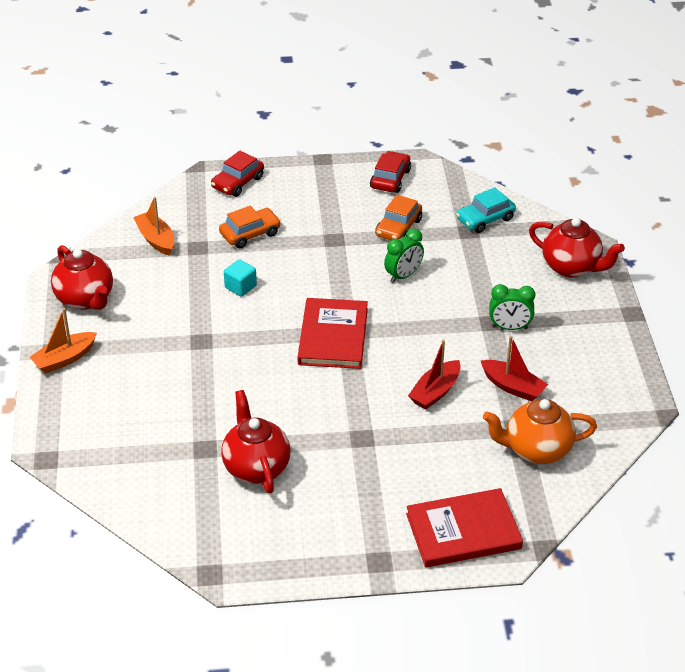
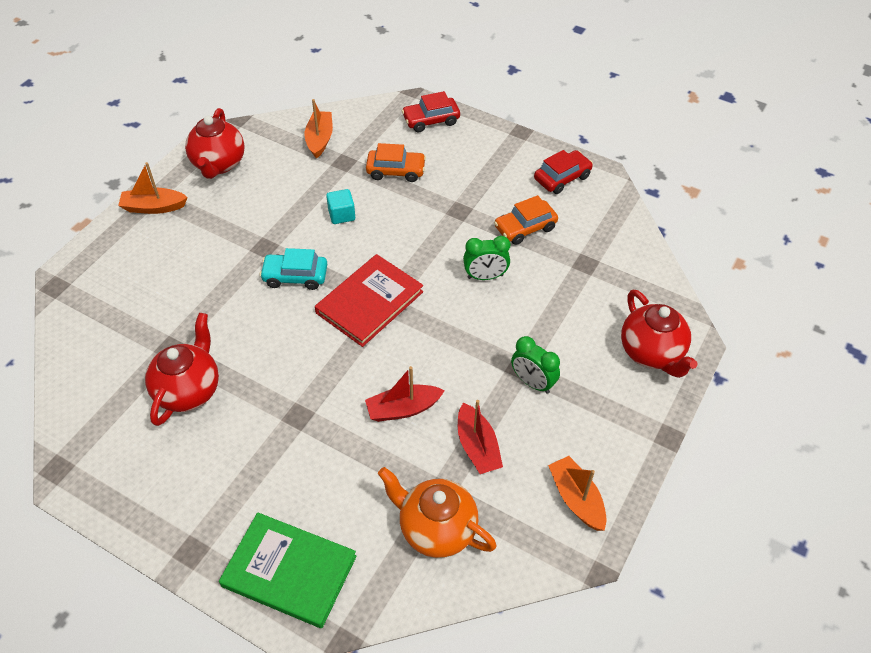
camera: 35 degrees right, 10 degrees up
red book [406,488,523,567] -> green book [219,513,357,628]
turquoise car [456,187,516,233] -> turquoise car moved to [260,248,327,290]
none -> orange boat [548,456,607,531]

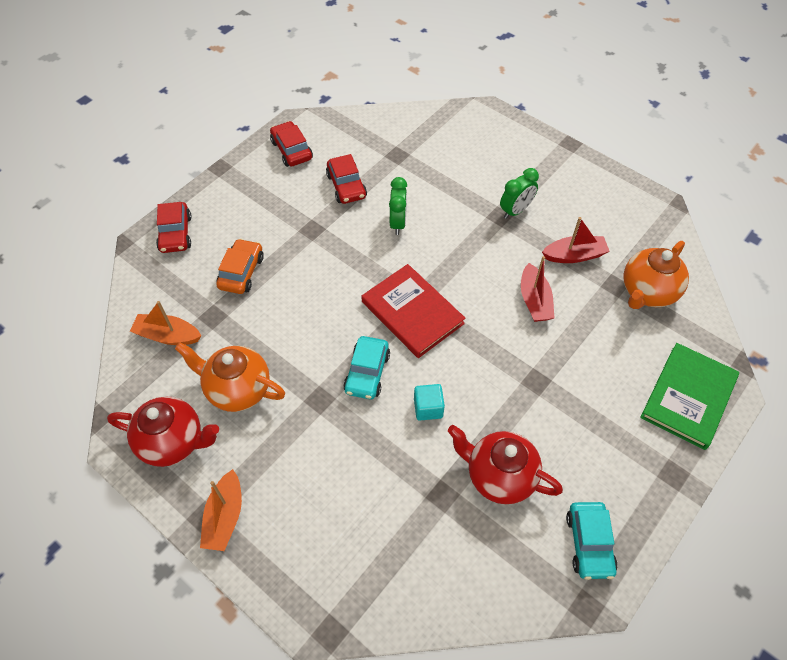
camera: 80 degrees left, 5 degrees up
turquoise cube [326,189,355,224] -> turquoise cube moved to [414,384,445,421]
orange car [494,195,558,245] -> red car [326,154,367,204]
orange boat [548,456,607,531] -> none
red teapot [621,290,698,378] -> none
none -> orange teapot [175,342,285,412]
none -> turquoise car [566,502,618,580]

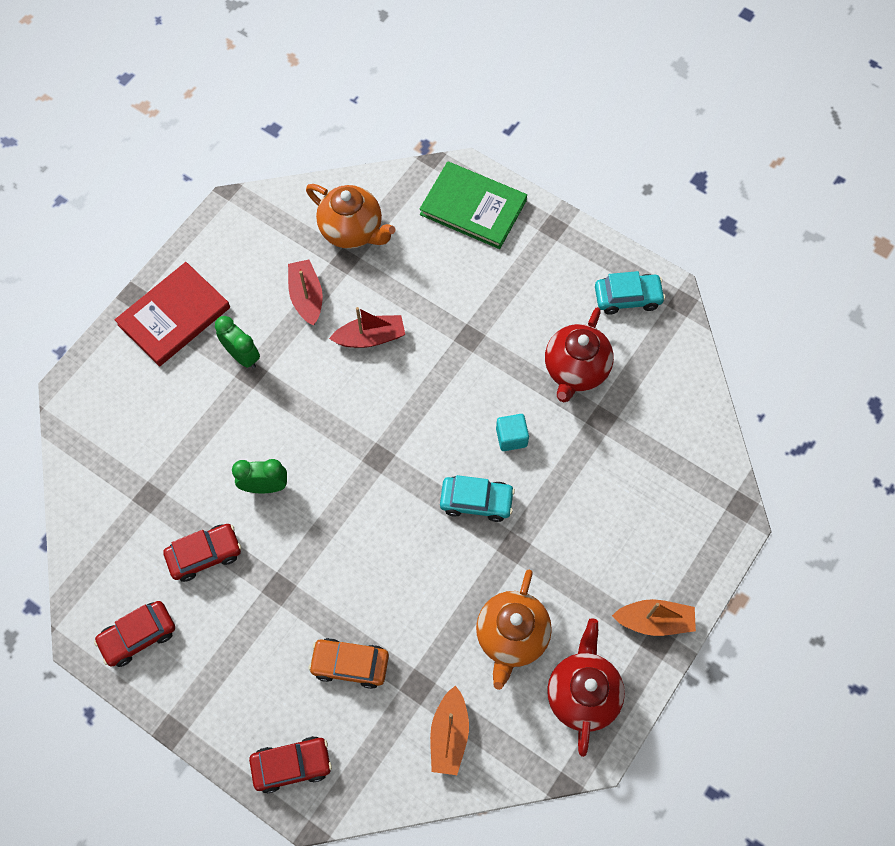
camera: 95 degrees left, 10 degrees up
red book [362,264,466,358] -> red book moved to [115,262,230,366]

